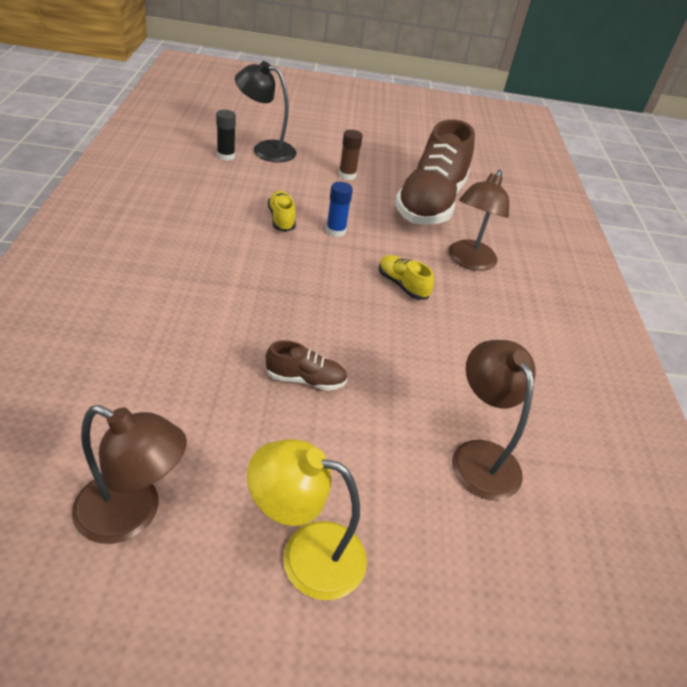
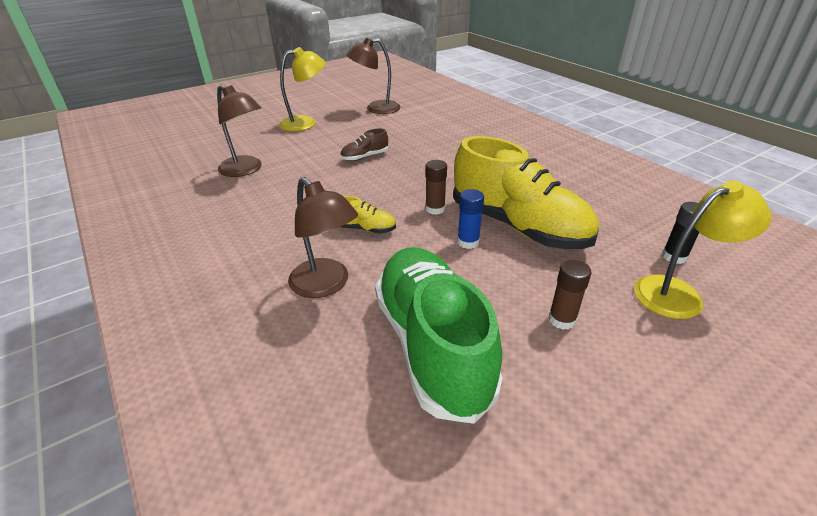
camera: 150 degrees right, 5 degrees down
black lamp [235,61,296,162] -> yellow lamp [634,181,772,319]
yellow shoe [268,191,296,232] -> yellow shoe [453,136,599,249], size x2.39
brown shoe [395,119,475,225] -> green shoe [375,247,503,424]
brown lamp [448,170,509,271] -> brown lamp turned 150 degrees clockwise [288,177,358,298]
none -> brown glue stick [425,160,447,215]

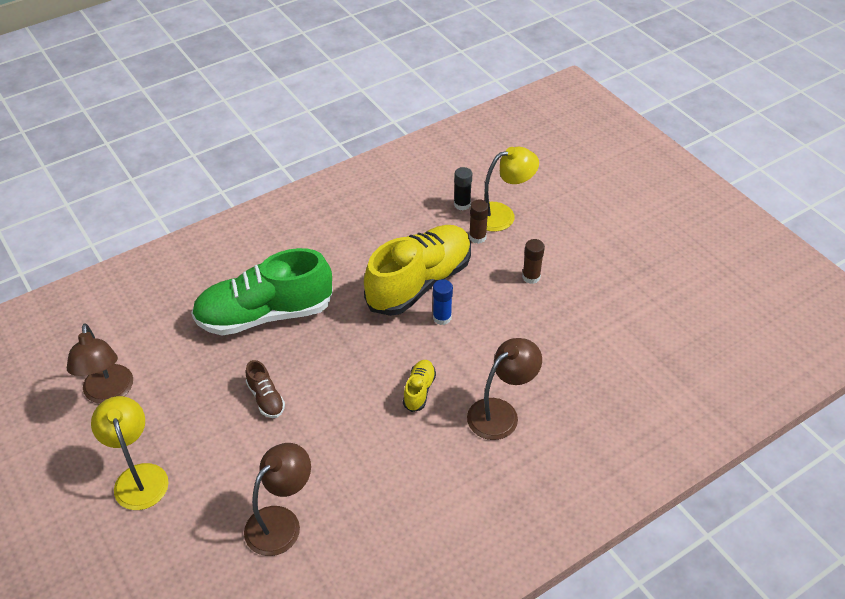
camera: 90 degrees left, 10 degrees up
green shoe [375,247,503,424] -> green shoe moved to [191,248,333,336]
brown glue stick [425,160,447,215] -> brown glue stick moved to [469,200,489,244]
yellow lamp [634,181,772,319] -> yellow lamp turned 90 degrees clockwise [485,147,539,232]

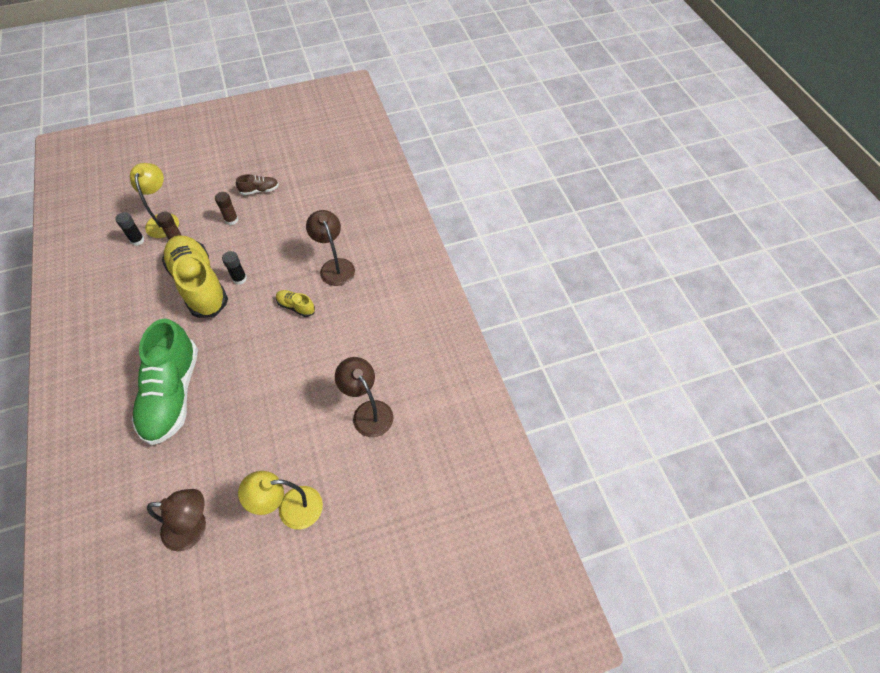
camera: 75 degrees left, 10 degrees up
brown shoe [246,360,285,418] -> brown shoe moved to [236,174,279,195]
blue glue stick [433,279,453,325] -> black glue stick [222,251,247,285]

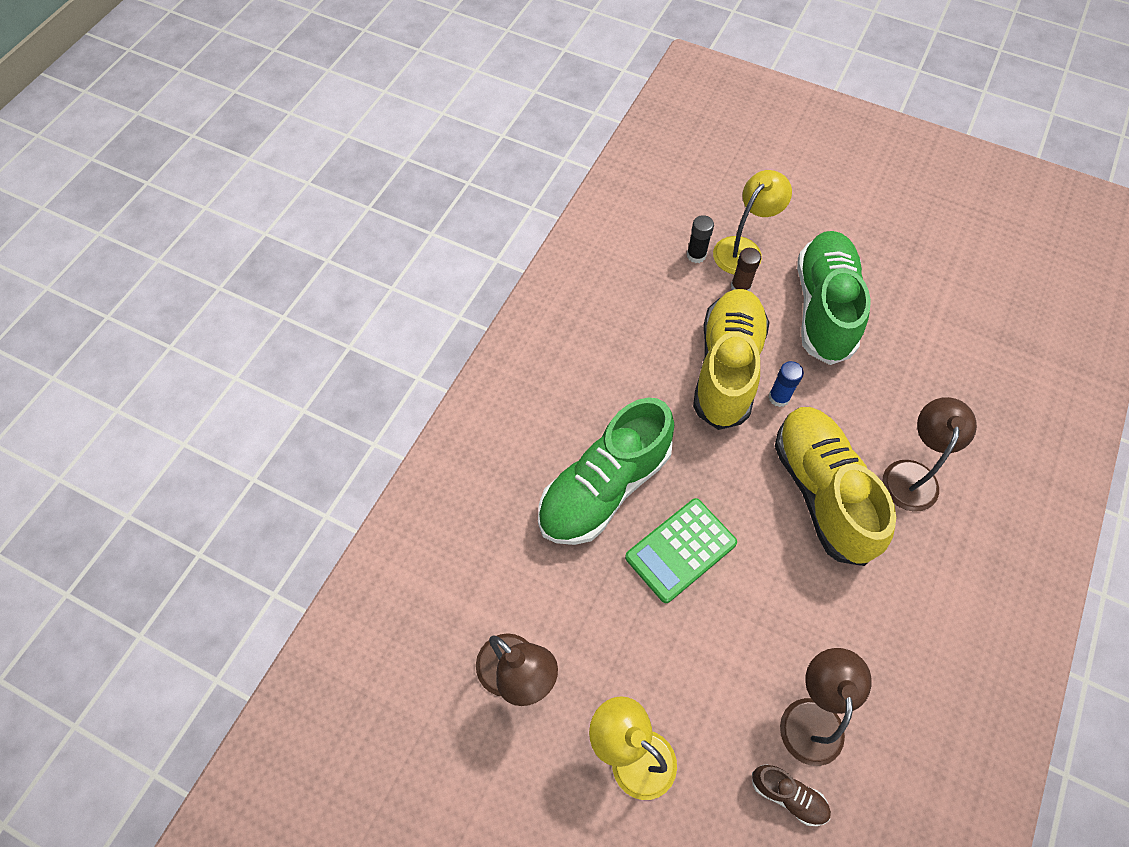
camera: 45 degrees right, 5 degrees up
brown glue stick [215,192,238,225] -> green shoe [797,231,871,365]
black glue stick [222,251,247,285] -> blue glue stick [769,361,804,407]
brown shoe [236,174,279,195] -> brown shoe moved to [752,764,831,826]
yellow shoe [276,290,315,317] -> yellow shoe [775,407,896,566], size x2.39
none -> green calculator [625,498,737,603]

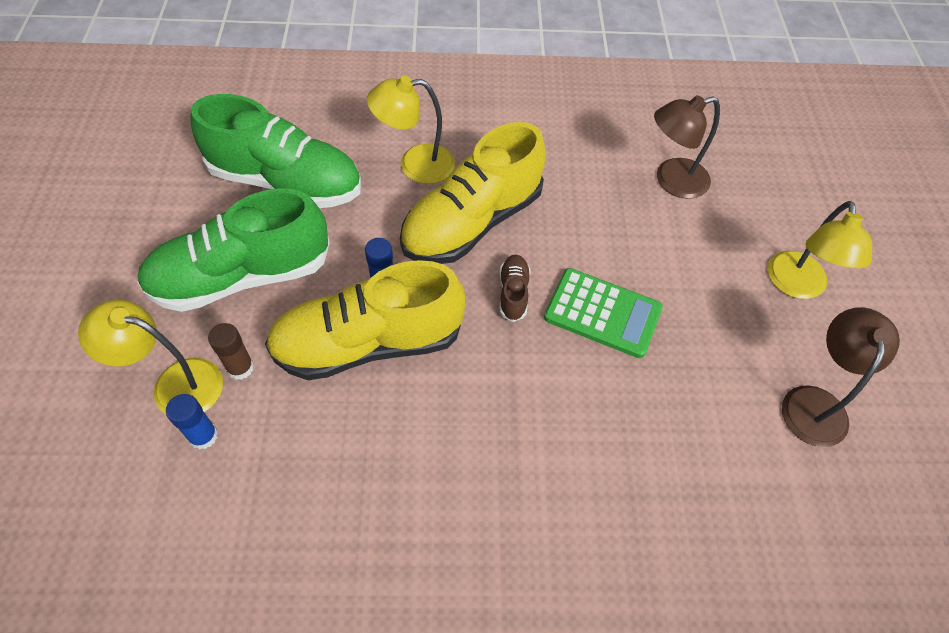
camera: 120 degrees left, 5 degrees down
green shoe [538,398,674,545] -> green shoe moved to [191,94,361,208]
black glue stick [687,215,714,263] -> blue glue stick [166,394,218,450]
brown shoe [752,764,831,826] -> brown shoe moved to [499,255,530,322]
brown lamp [883,397,977,512] -> yellow lamp [367,76,455,184]

